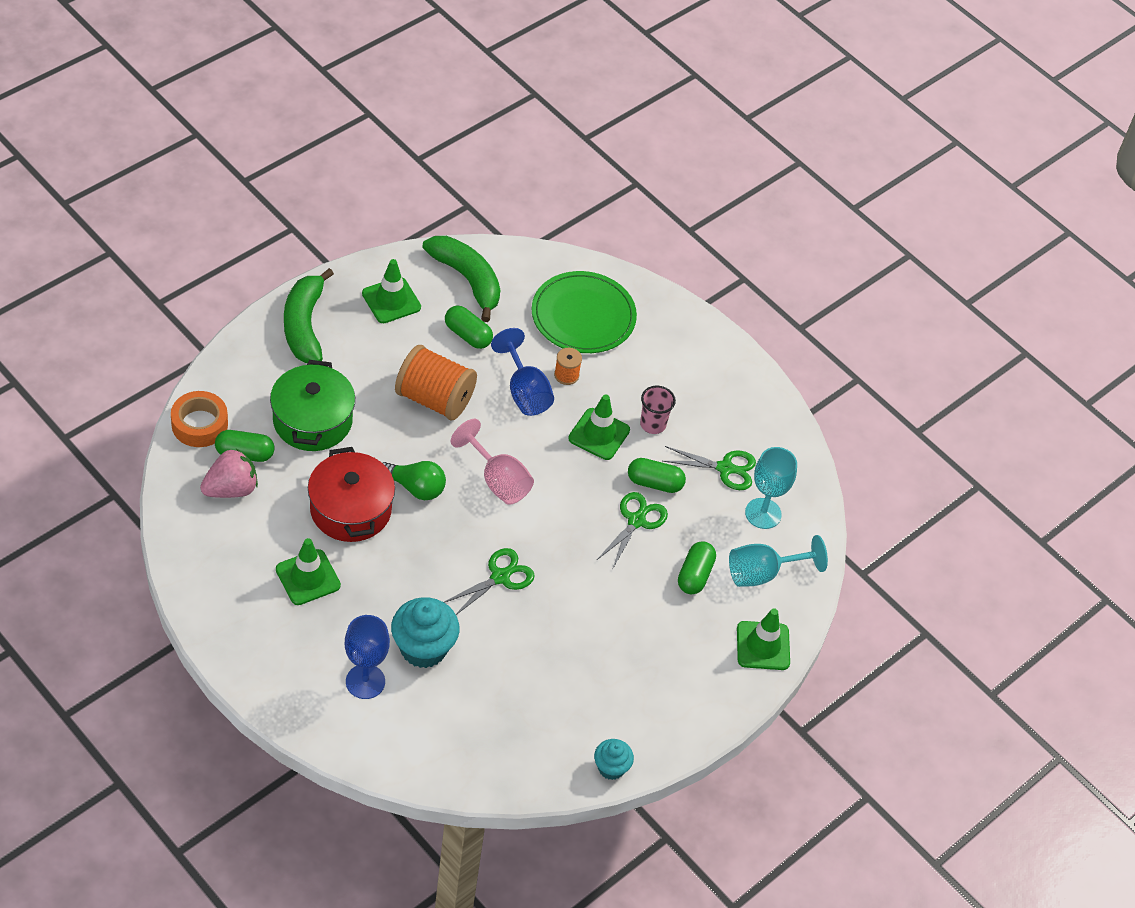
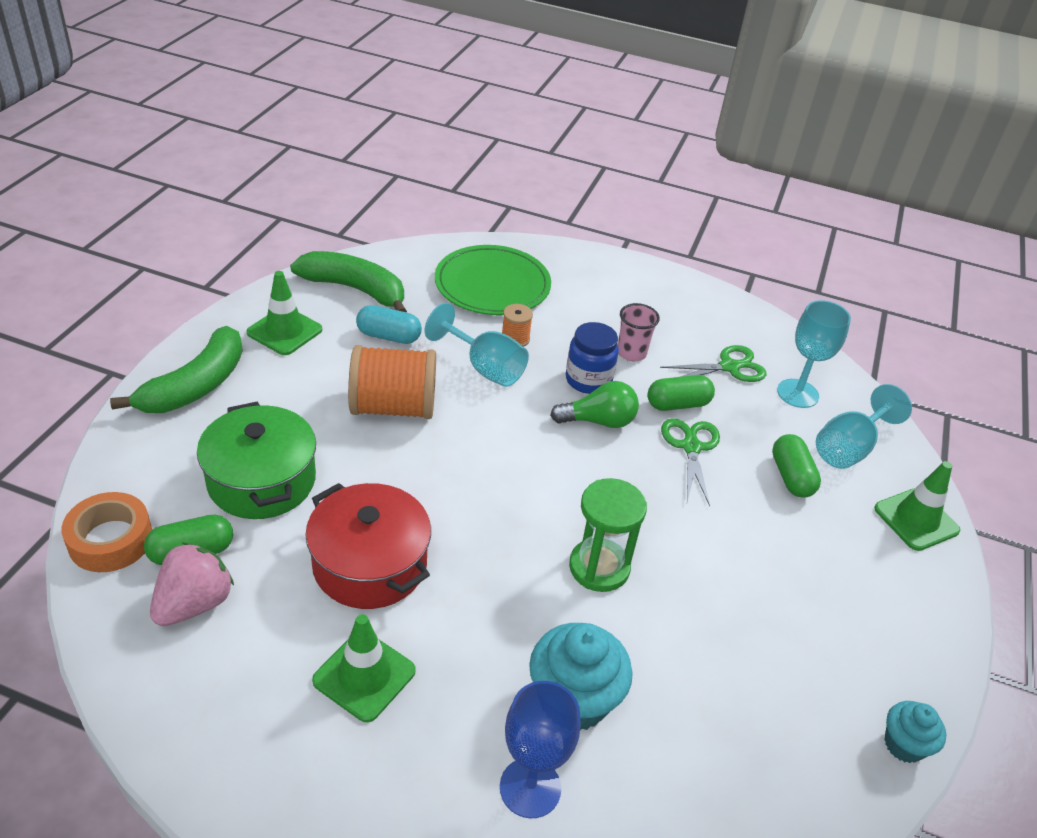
camera: 25 degrees left, 10 degrees down
green banana [284,268,334,363] -> green banana turned 120 degrees counterclockwise [110,326,243,413]
green light bulb [383,461,446,500] -> green light bulb moved to [550,381,639,428]
green scissors [444,548,535,615] -> green hourglass [569,478,647,592]
green capsule [445,305,493,349] -> turquoise capsule [356,305,422,344]
pink goblet [451,419,534,505] -> none
blue goblet [491,328,554,416] -> turquoise goblet [425,303,529,387]
green traffic cone [568,394,630,460] -> blue jar [566,322,619,394]

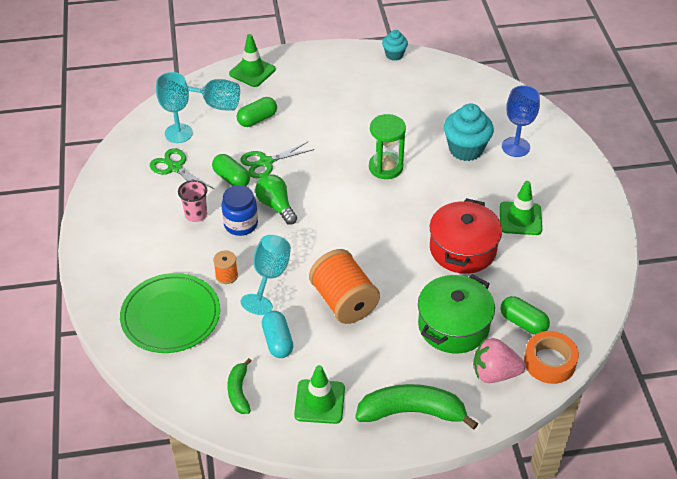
camera: 115 degrees left, 5 degrees up
pink strawberry [150,543,234,626] -> pink strawberry moved to [473,338,526,383]
green banana [290,251,407,312] -> green banana [227,358,252,414], size x0.55

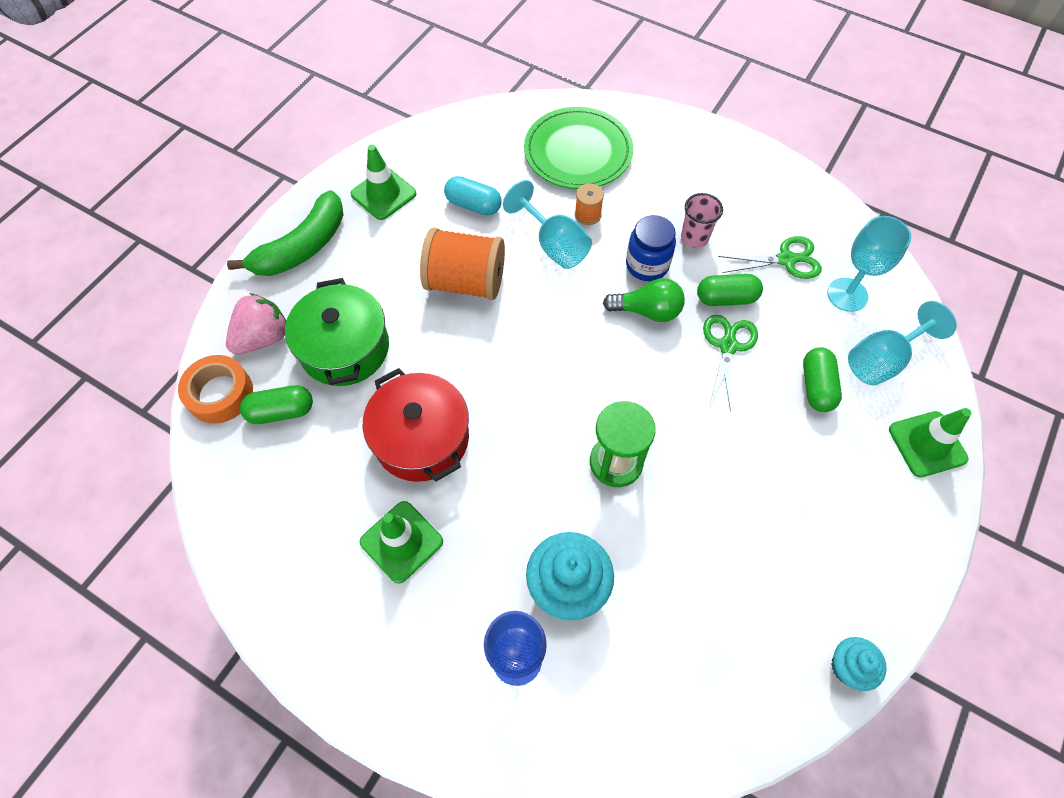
camera: 130 degrees right, 15 degrees up
green banana [227,358,252,414] -> none

